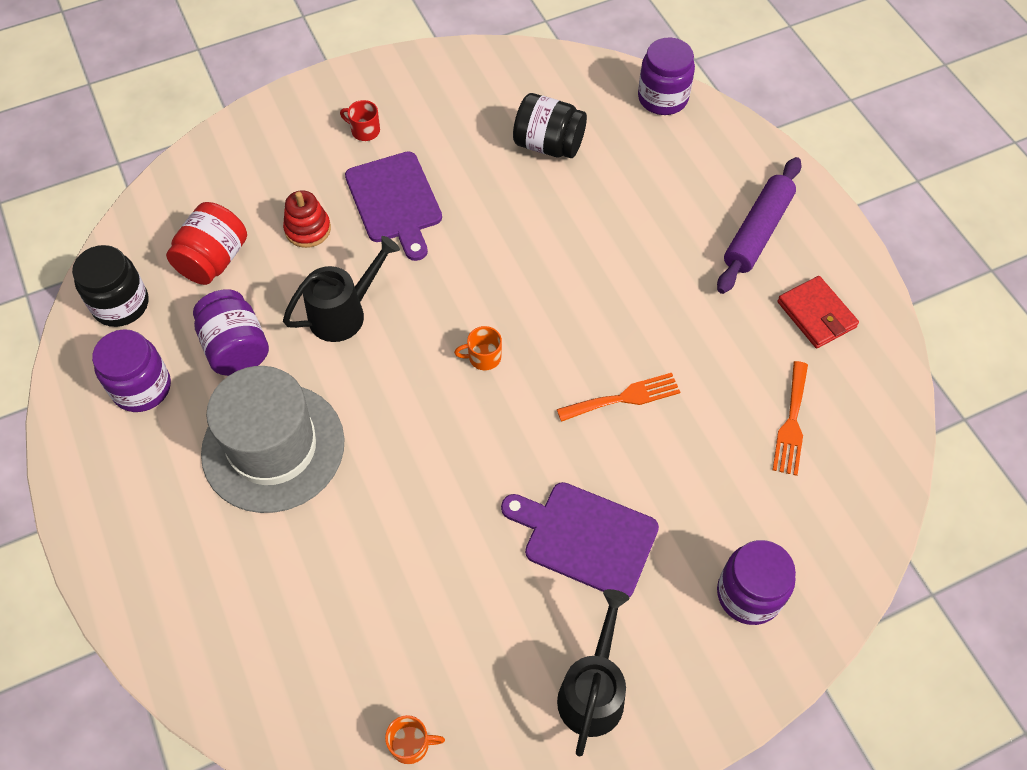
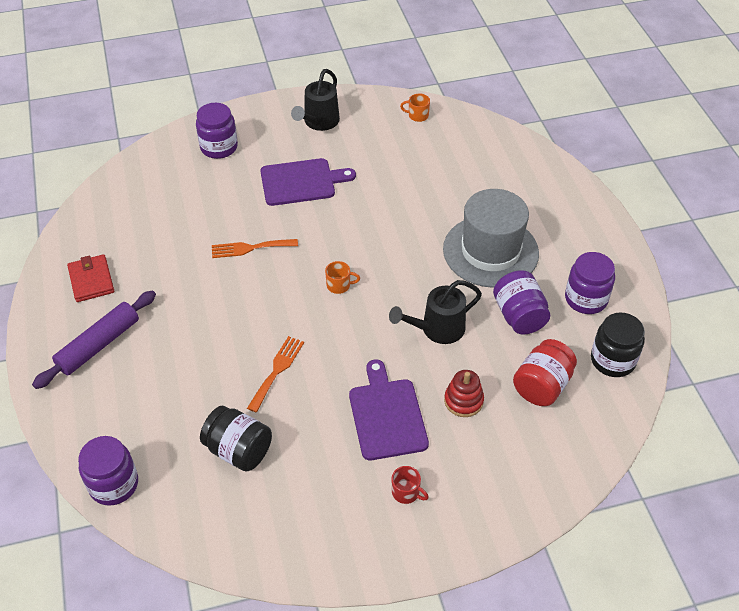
camera: 170 degrees left, 10 degrees down
purple cutting board [501,482,659,597] -> purple cutting board turned 45 degrees counterclockwise [260,158,356,206]
orange fork [773,361,808,476] -> orange fork moved to [247,336,304,412]

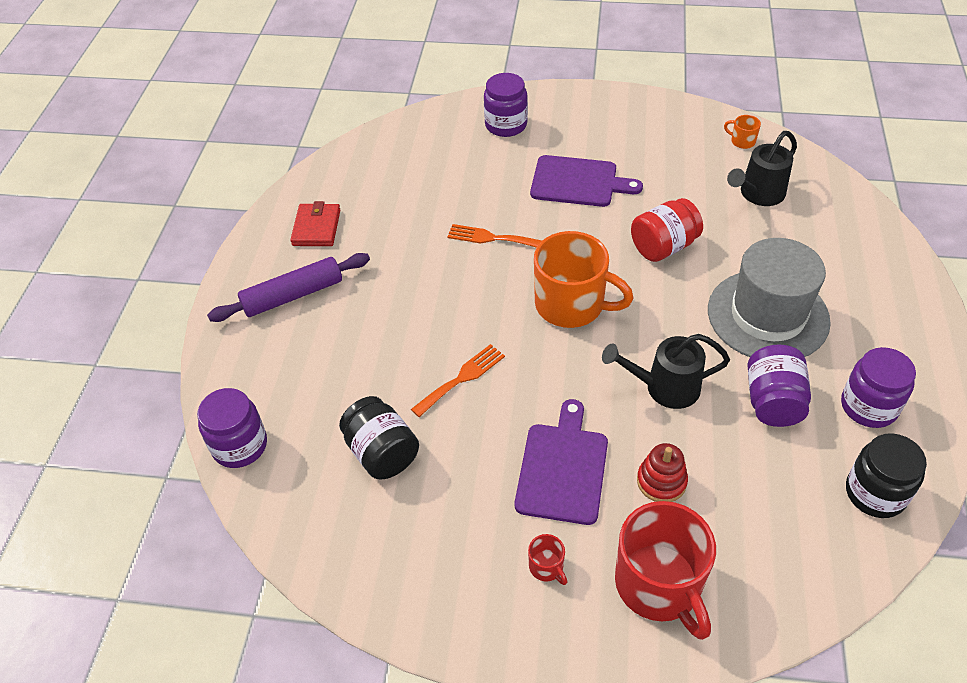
camera: 25 degrees right, 0 degrees up
black watering can [291,69,340,131] -> black watering can moved to [727,131,797,206]
orange mug [325,261,360,294] -> orange mug [534,231,633,328], size x2.44
red jar [513,339,577,406] -> red jar moved to [631,198,703,262]
none -> red mug [615,501,716,640]

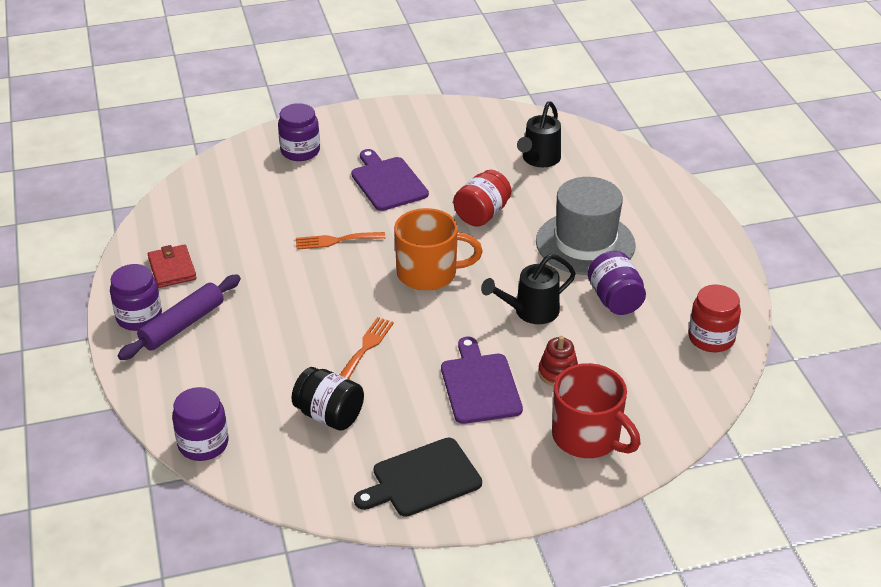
camera: 25 degrees left, 10 degrees down
red mug [528,534,567,585] -> none
purple cutting board [530,155,643,207] -> purple cutting board turned 105 degrees counterclockwise [351,149,429,211]
orange mug [724,115,761,149] -> none
purple jar [841,347,916,428] -> purple jar moved to [110,264,162,331]
black jar [846,433,927,518] -> red jar [688,284,741,352]
none -> black cutting board [354,438,482,517]

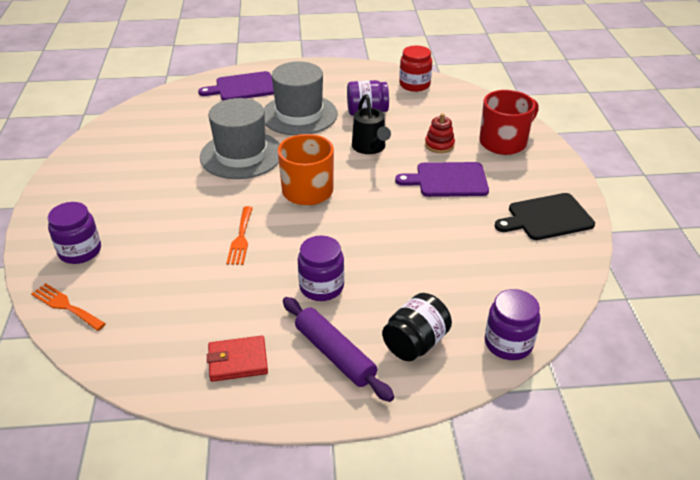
camera: 80 degrees left, 0 degrees up
purple jar [110,264,162,331] -> purple jar moved to [298,236,344,301]
black jar [291,367,364,431] -> black jar moved to [382,293,452,361]
orange fork [340,317,394,379] -> orange fork moved to [31,283,106,331]
purple cutting board [351,149,429,211] -> purple cutting board moved to [198,71,274,101]
black cutting board [354,438,482,517] -> black cutting board turned 90 degrees clockwise [495,193,595,240]
red jar [453,170,511,227] -> grey hat [200,98,280,179]
black watering can [517,101,561,167] -> none

